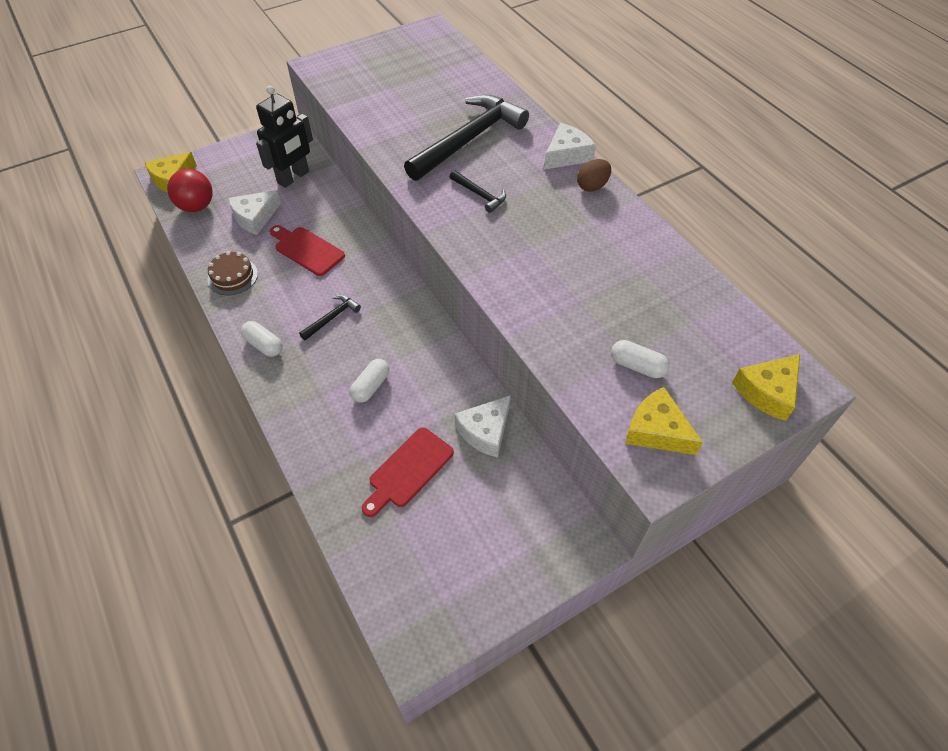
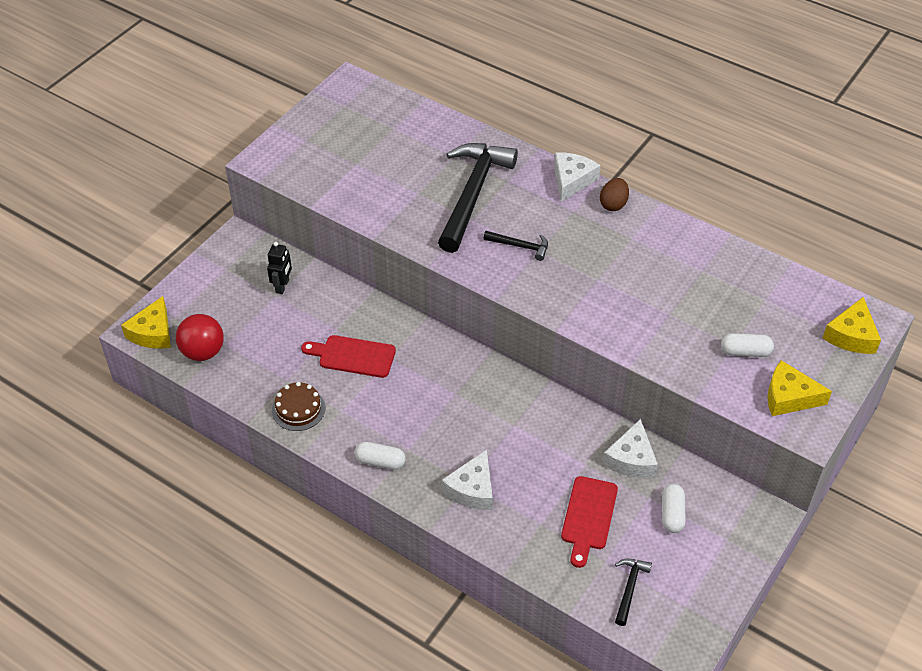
camera: 25 degrees left, 5 degrees down
white cheese [228,190,281,235] -> white cheese moved to [442,449,493,510]
black robot [256,86,313,188] -> black robot [267,242,292,294], size x0.56
black hammer [299,295,361,341] -> black hammer moved to [615,559,652,626]
white capsule [350,359,390,403] -> white capsule moved to [662,484,686,533]

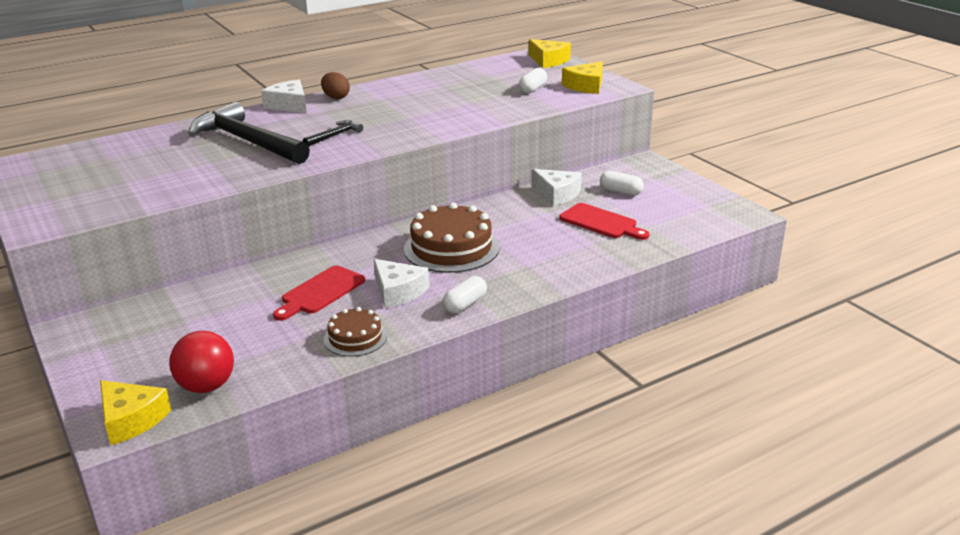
camera: 65 degrees left, 20 degrees down
black robot [267,242,292,294] -> none
white cheese [442,449,493,510] -> white cheese moved to [374,259,430,308]
black hammer [615,559,652,626] -> none
none -> brown cake [404,202,500,273]

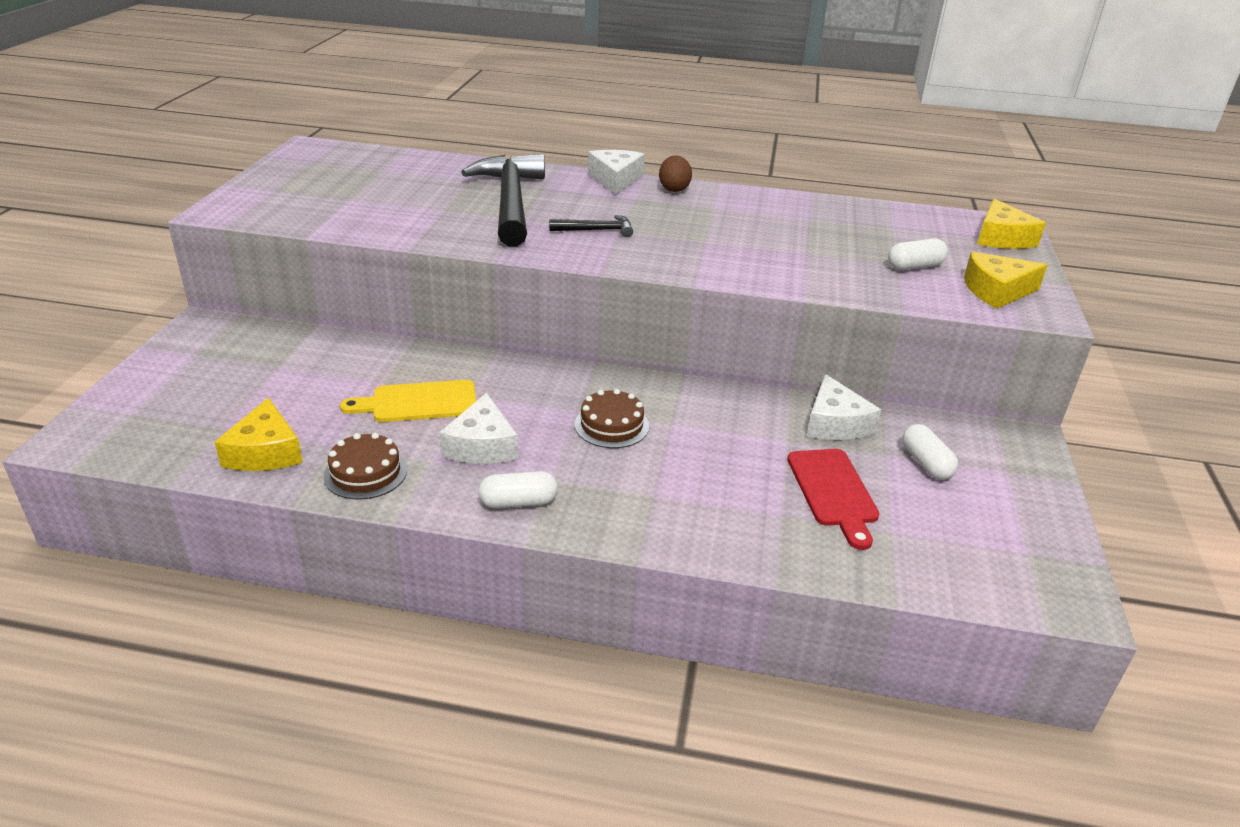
camera: 40 degrees right, 5 degrees up
yellow cheese [100,380,171,445] -> yellow cheese moved to [215,398,303,471]
red ball [169,331,234,393] -> none
red cutting board [273,265,365,321] -> yellow cutting board [340,380,476,422]
brown cake [404,202,500,273] -> brown cake [575,389,649,448], size x0.56

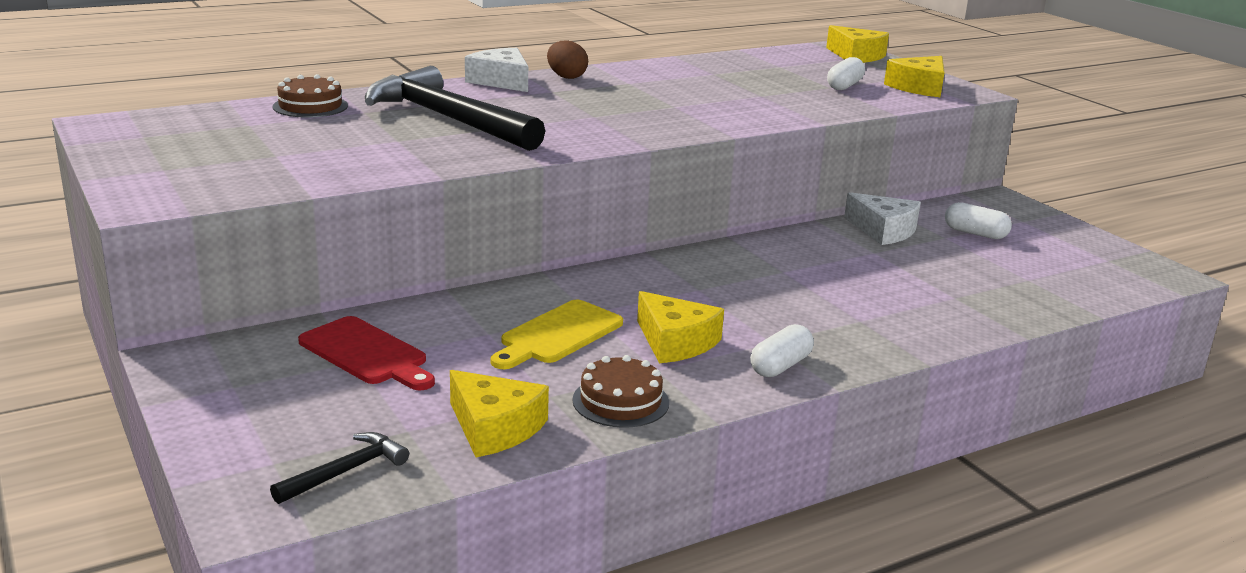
camera: 40 degrees left, 10 degrees down
white cheese [439,393,518,464] -> yellow cheese [637,291,724,363]
black hammer [549,215,633,237] -> black hammer moved to [270,432,409,504]
brown cake [575,389,649,448] -> brown cake moved to [272,74,348,118]
red cutting board [787,449,879,550] -> red cutting board moved to [298,316,435,390]

